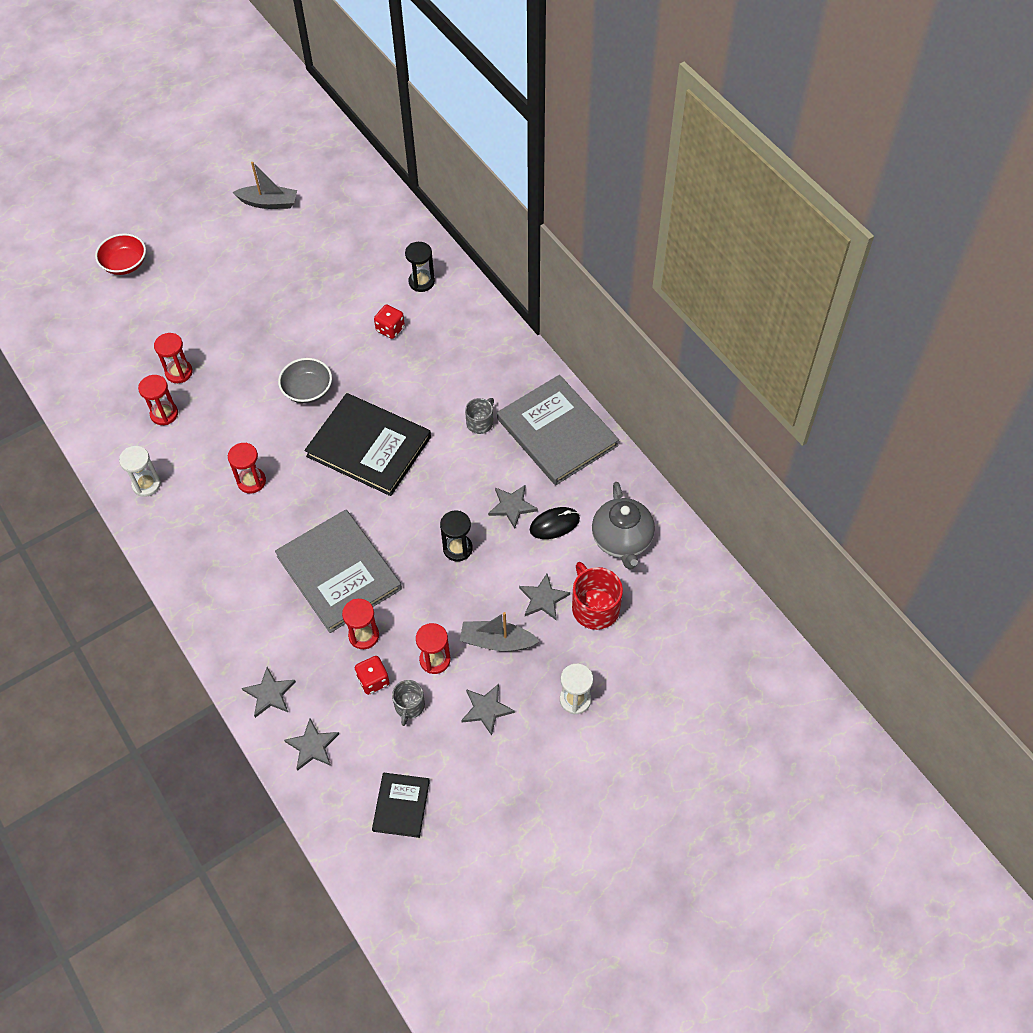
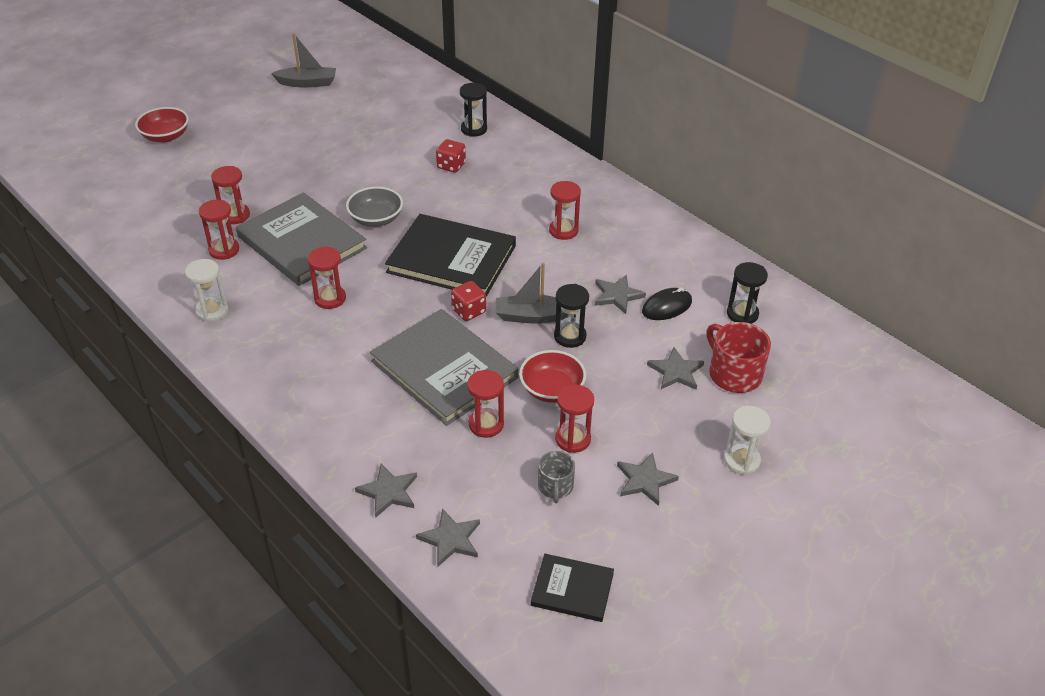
camera: 10 degrees left, 15 degrees down
red dice [355,656,390,695] -> red dice moved to [451,281,486,321]
black book [372,773,430,838] -> black book turned 75 degrees counterclockwise [531,554,614,622]
grey boat [460,612,539,651] -> grey boat moved to [495,263,569,324]
grey mug [465,398,494,434] -> red hourglass [549,181,581,240]
grey book [497,375,619,485] -> grey book moved to [236,192,367,286]
grey teapot [592,482,655,569] -> black hourglass [727,262,768,324]
none -> red bowl [519,350,586,403]

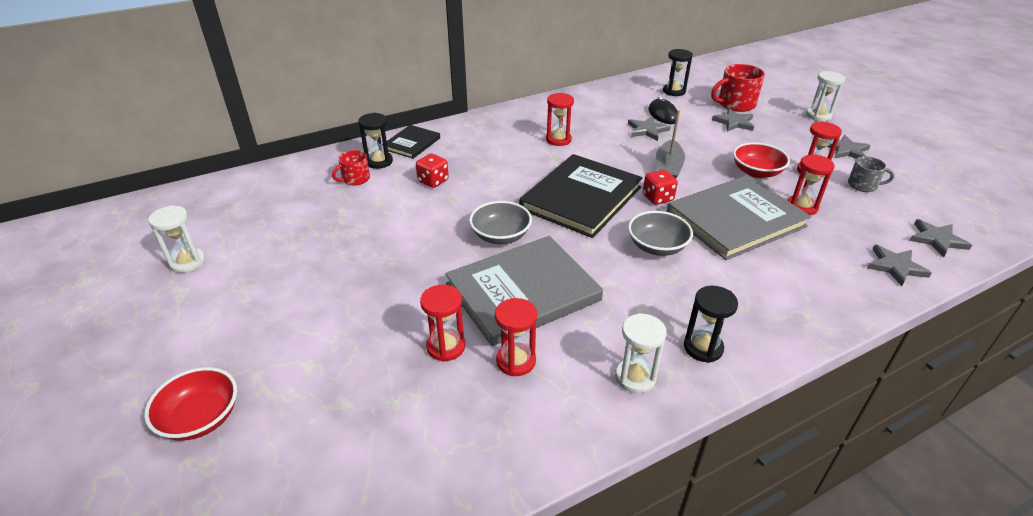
camera: 75 degrees left, 5 degrees down
grey boat [271,33,336,87] -> white hourglass [148,205,205,273]
red hourglass [308,246,346,309] -> none
black book [531,554,614,622] -> black book moved to [382,125,440,159]
black hourglass [554,284,589,348] -> black hourglass moved to [684,286,738,363]
none -> red mug [332,150,370,185]
none -> grey bowl [628,211,693,256]

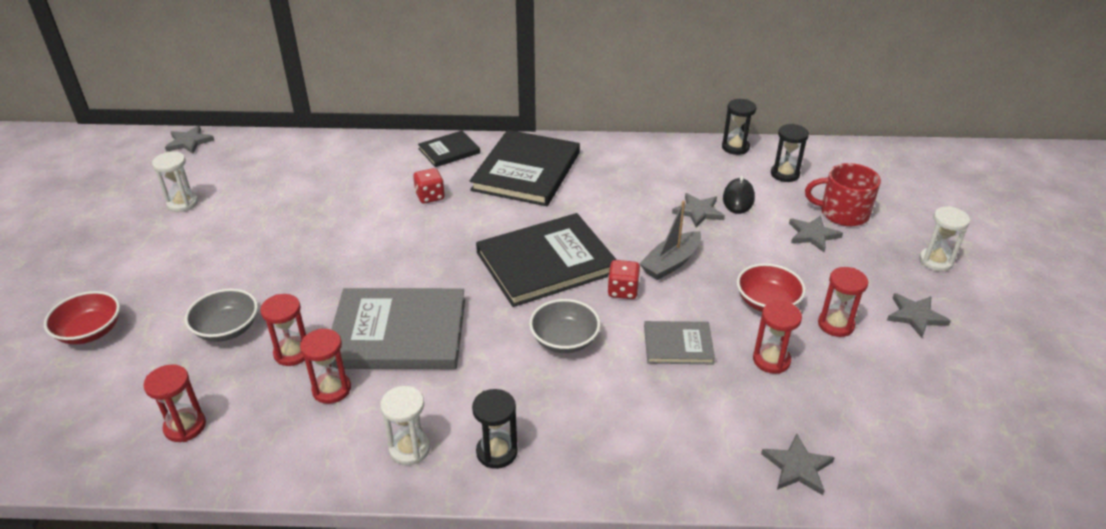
camera: 30 degrees right, 0 degrees up
red mug [332,150,370,185] -> none
black hourglass [358,113,393,169] -> black hourglass moved to [722,99,756,155]
grey bowl [469,201,532,244] -> grey bowl moved to [185,288,258,342]
red hourglass [546,93,574,146] -> red hourglass moved to [143,364,206,442]
grey book [667,175,811,260] -> grey book [644,321,715,364], size x0.51
grey mug [848,156,894,192] -> none
grey star [909,219,972,257] -> grey star moved to [165,125,215,154]
none -> black book [470,130,580,206]

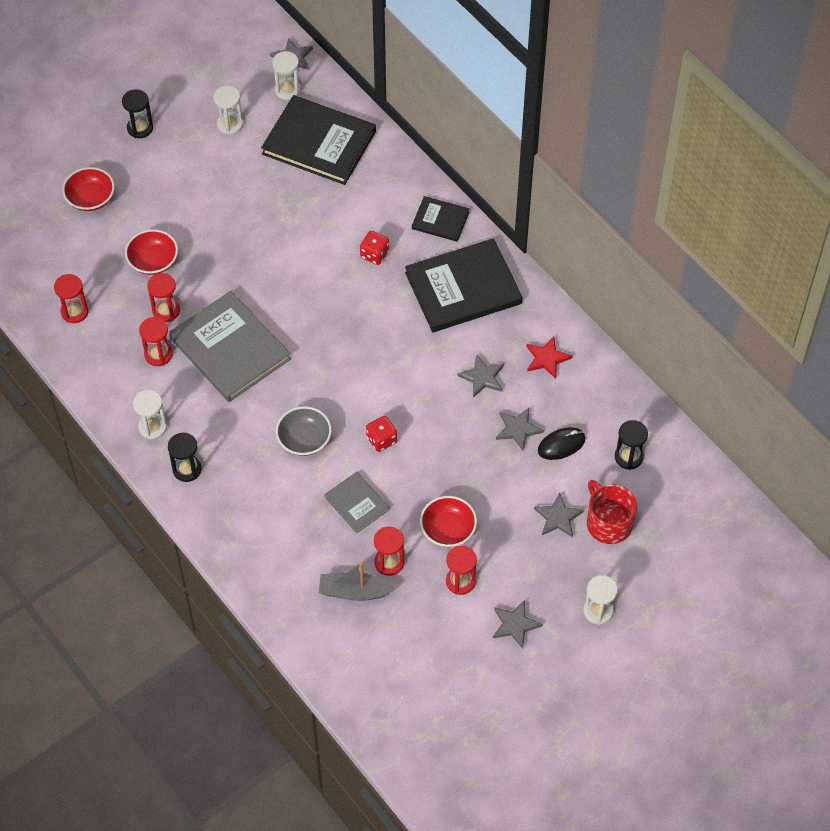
camera: 50 degrees right, 20 degrees up
grey bowl [185,288,258,342] -> red bowl [125,229,178,275]
black book [476,213,617,307] -> black book moved to [261,95,376,185]
grey boat [639,201,701,280] -> grey boat moved to [319,563,396,601]
black hourglass [722,99,756,155] -> black hourglass moved to [122,89,153,138]
grey star [761,433,835,495] -> grey star moved to [457,354,504,398]
none -> white hourglass [272,51,301,100]
none -> red star [526,336,572,379]

